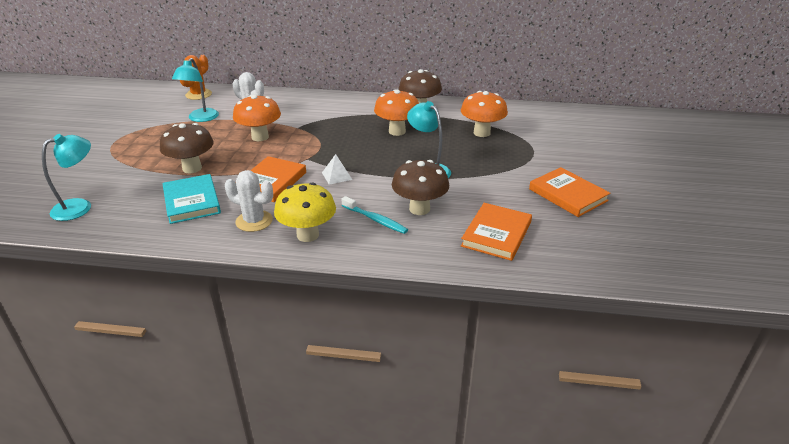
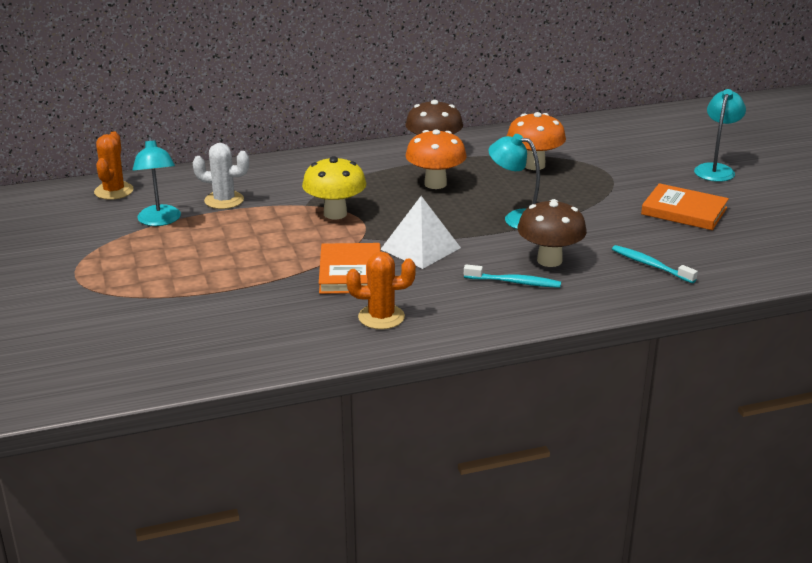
camera: 25 degrees left, 5 degrees down
turquoise lamp [42,134,91,221] -> turquoise lamp moved to [694,89,746,182]
brown mushroom [160,123,214,173] -> none
turquoise book [162,174,221,224] -> none
white cactus [225,170,273,232] -> orange cactus [346,252,416,329]
orange mushroom [233,95,281,141] -> none
yellow mushroom [274,182,336,242] -> yellow mushroom moved to [302,156,366,219]
white pyramid [322,154,353,185] -> white pyramid [381,196,461,269], size x1.81
orange book [461,203,532,261] -> turquoise toothbrush [612,245,698,283]

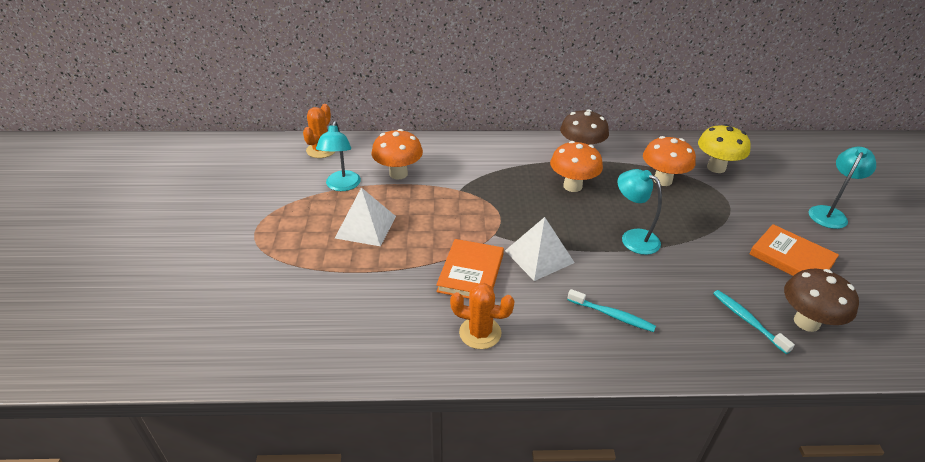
camera: 15 degrees right, 10 degrees up
white cactus [193,143,249,209] -> orange mushroom [371,129,423,179]
yellow mushroom [302,156,366,219] -> yellow mushroom moved to [698,124,751,173]
brown mushroom [517,199,587,267] -> brown mushroom moved to [784,269,859,332]
none -> white pyramid [335,188,396,246]

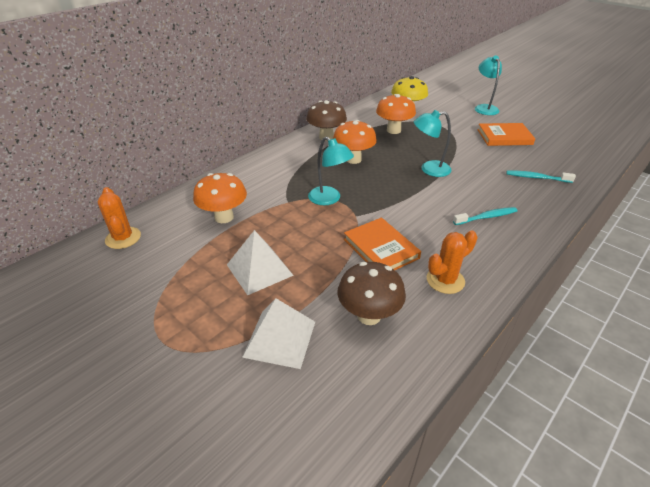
camera: 45 degrees left, 0 degrees up
turquoise lamp [316,121,361,191] -> turquoise lamp moved to [308,137,354,205]
white pyramid [505,217,575,281] -> white pyramid moved to [242,298,315,369]
brown mushroom [784,269,859,332] -> brown mushroom moved to [338,262,406,325]

